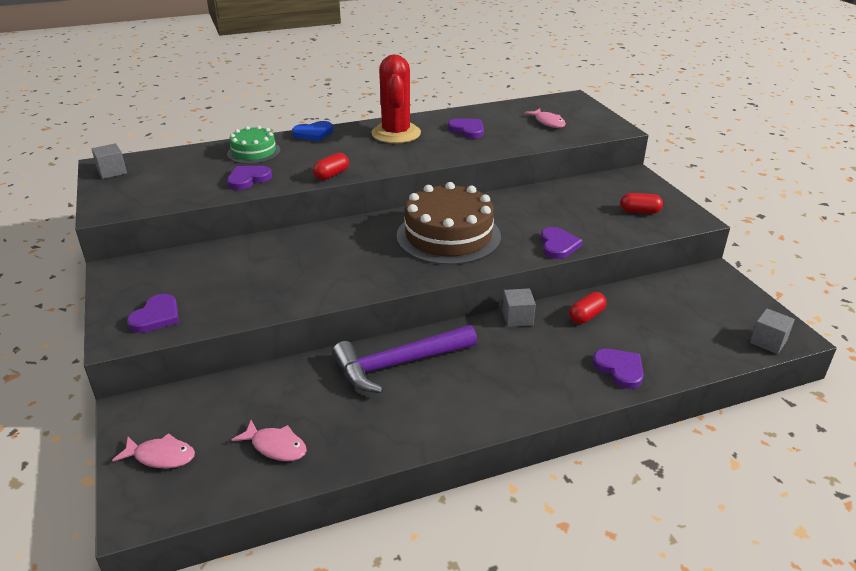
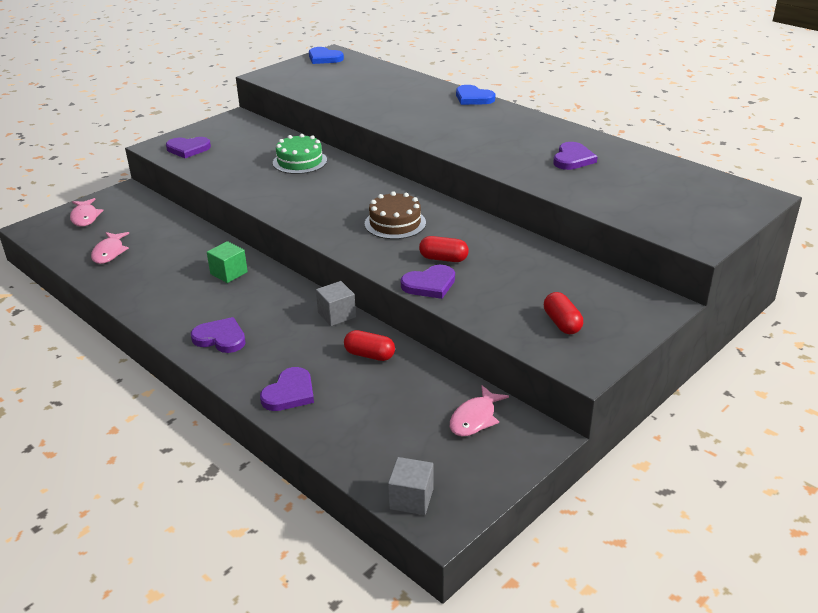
camera: 65 degrees right, 0 degrees up
grey cube [92,143,127,179] -> blue heart [309,47,344,64]
green cake [227,126,281,164] -> green cake moved to [273,134,327,174]
purple heart [227,166,272,190] -> purple heart moved to [191,317,245,353]
red capsule [313,153,349,180] -> red capsule moved to [419,236,469,262]
purple hammer [332,325,477,393] -> green cube [207,241,248,283]
red cactus [371,54,421,143] -> none
brown cake [397,182,501,265] -> brown cake [364,191,426,239], size x0.55
pink fish [524,108,566,128] -> pink fish moved to [450,385,509,436]

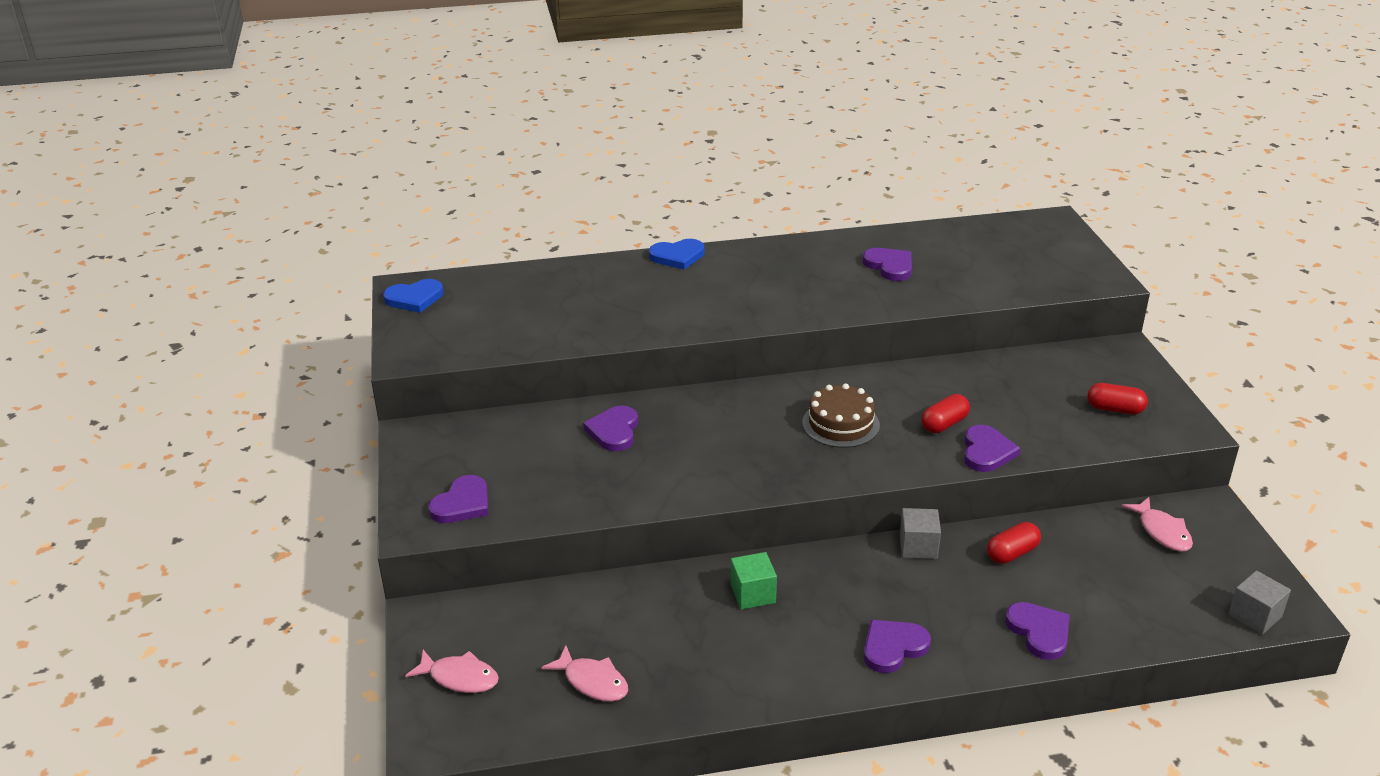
camera: 55 degrees left, 0 degrees up
green cake [273,134,327,174] -> purple heart [583,406,638,451]

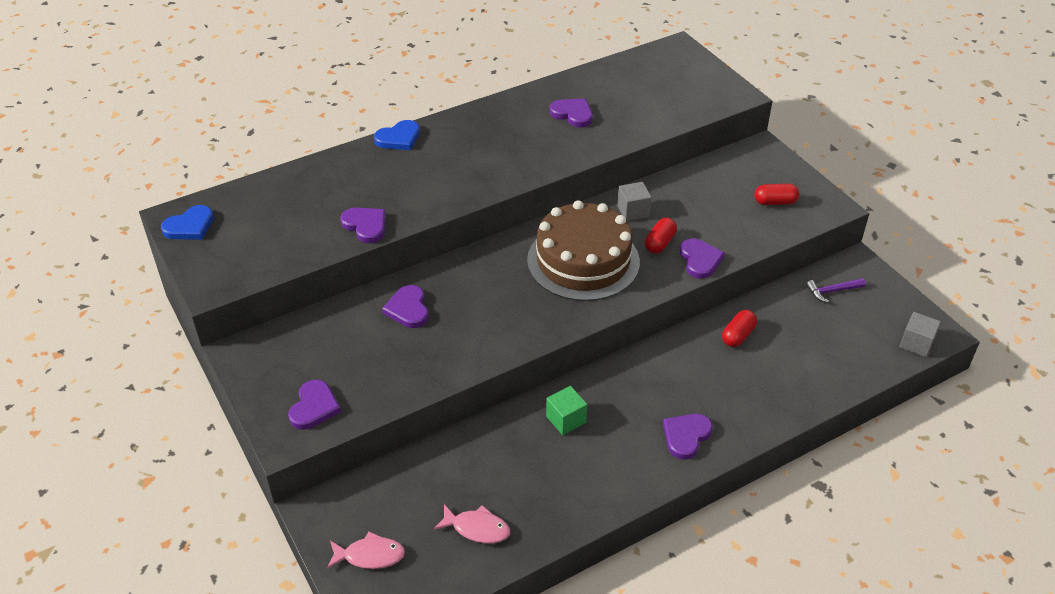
camera: 20 degrees left, 10 degrees up
brown cake [802,383,880,448] -> brown cake [527,200,640,301], size x1.81
grey cube [900,508,941,559] -> grey cube moved to [617,182,652,221]
purple heart [1005,602,1070,660] -> purple heart moved to [340,207,386,243]
pink fish [1121,497,1193,552] -> purple hammer [806,278,866,303]

